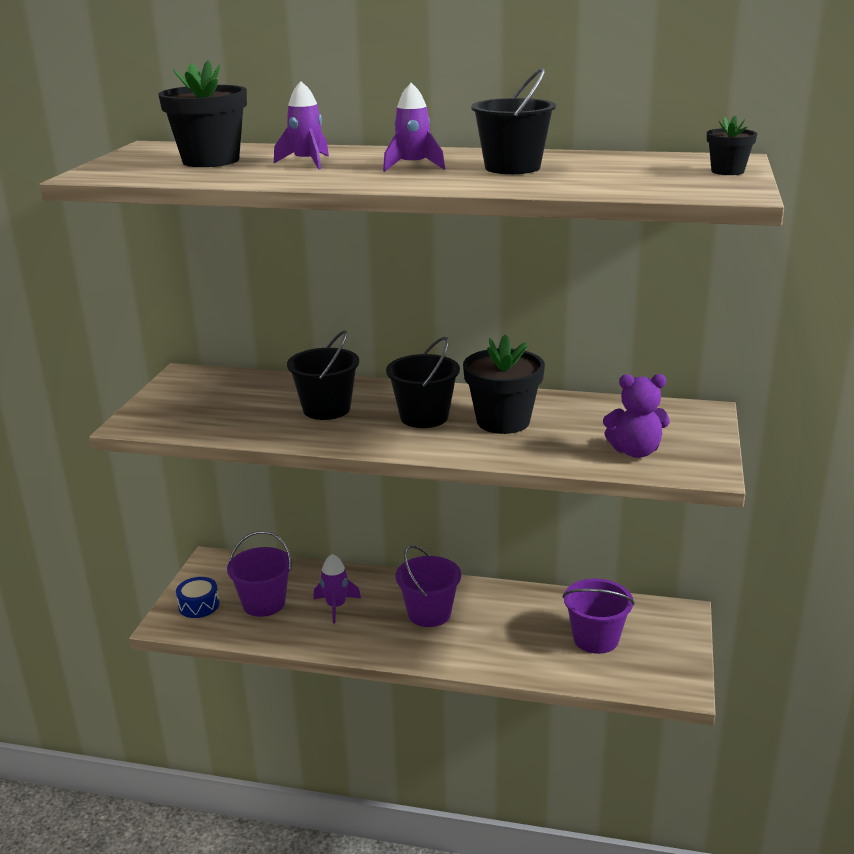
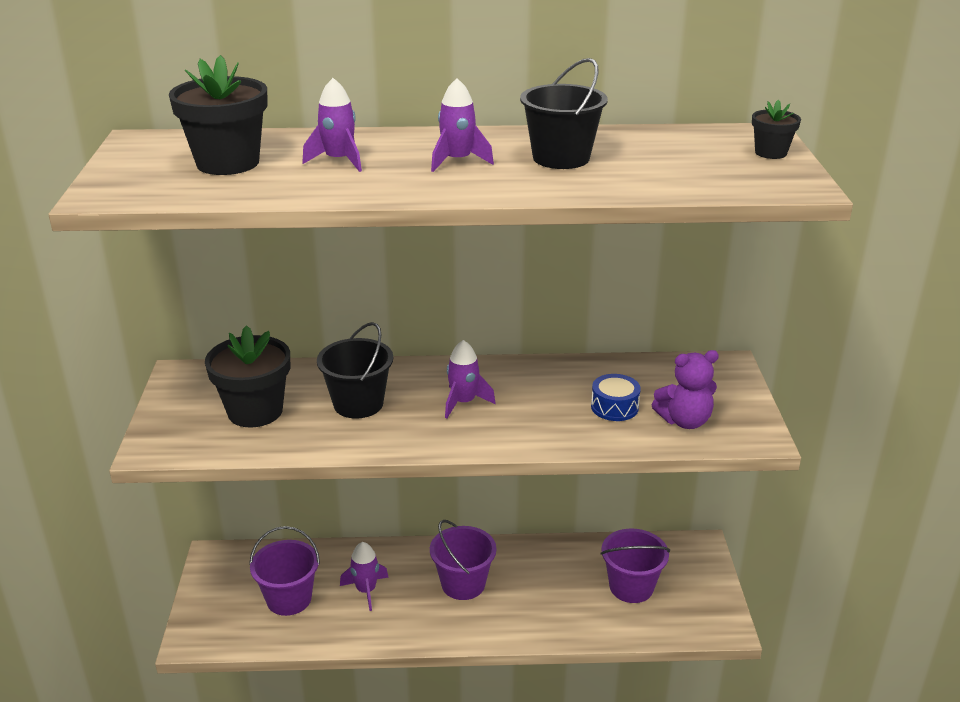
camera: 15 degrees left, 5 degrees up
blue drum [176,577,219,618] -> blue drum moved to [591,374,641,421]
black bucket [386,337,460,428] -> purple rocket [445,340,496,418]
black flower pot [463,334,545,434] -> black flower pot moved to [205,325,290,428]

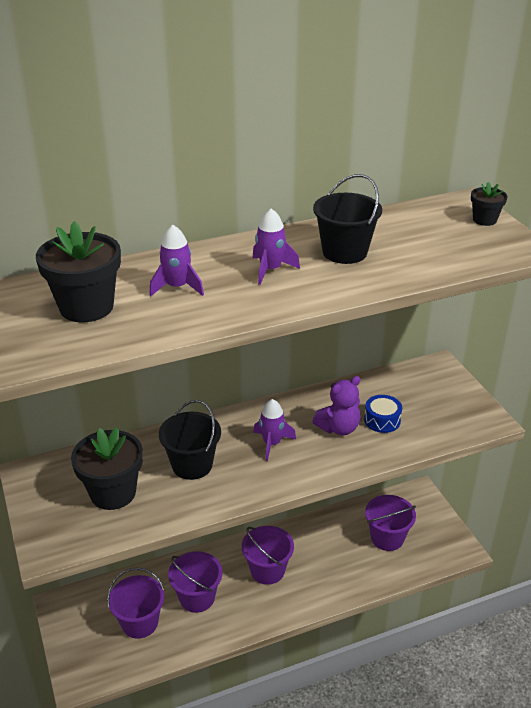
camera: 20 degrees left, 5 degrees up
purple rocket [340,542,389,611] -> purple bucket [168,551,222,613]
purple teddy bear [652,350,719,429] -> purple teddy bear moved to [312,376,361,436]

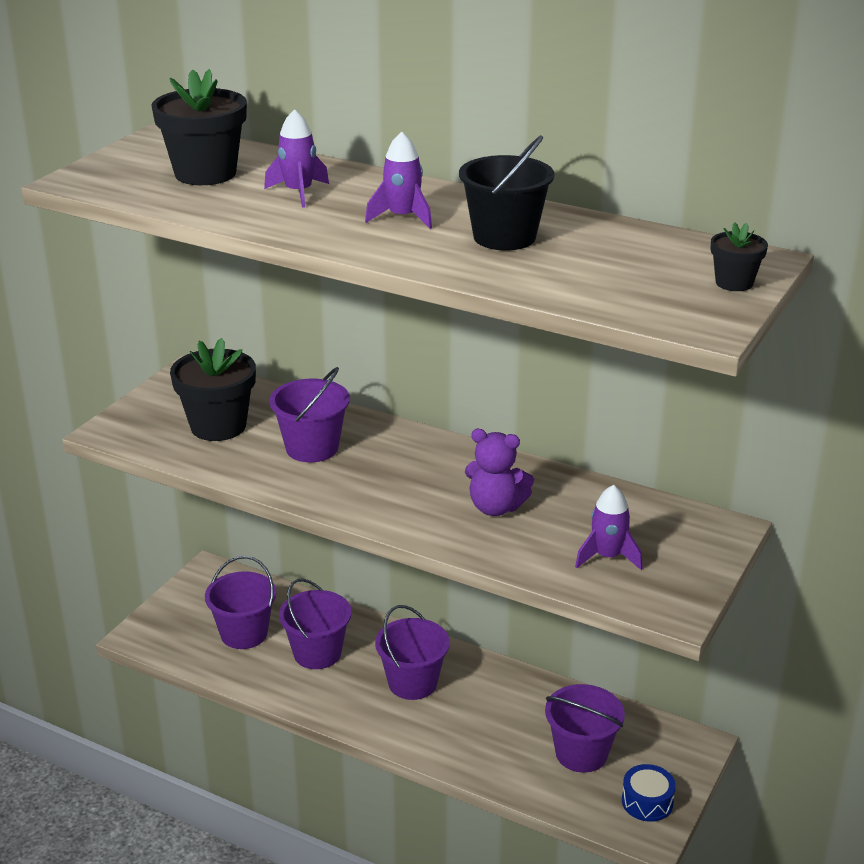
camera: 50 degrees right, 5 degrees down
black bucket [159,400,221,480] -> purple bucket [269,367,350,463]
purple rocket [253,399,296,461] -> purple rocket moved to [575,485,643,570]
blue drum [364,395,402,433] -> blue drum moved to [622,764,676,822]

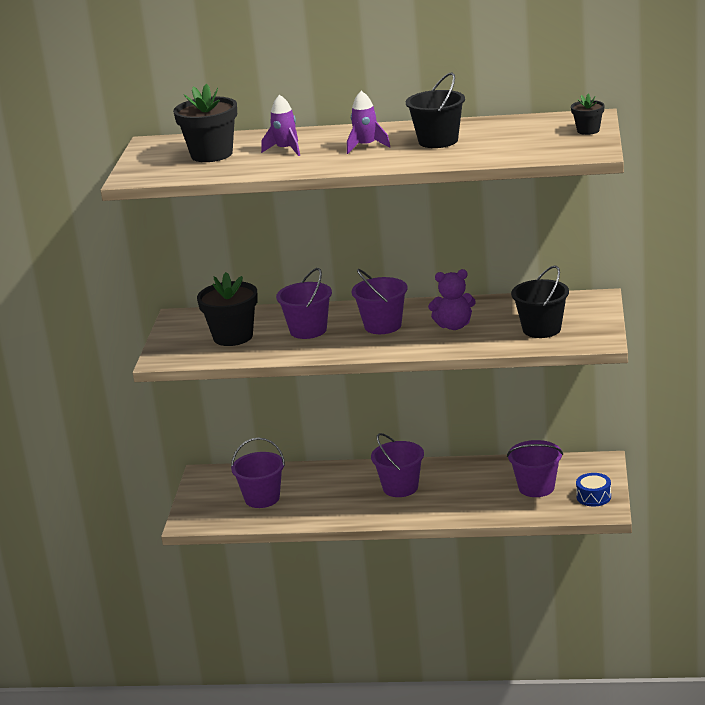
camera: 20 degrees left, 5 degrees down
purple bucket [279,579,352,669] -> purple bucket moved to [352,269,408,334]
purple rocket [575,485,643,570] -> black bucket [511,266,569,338]

